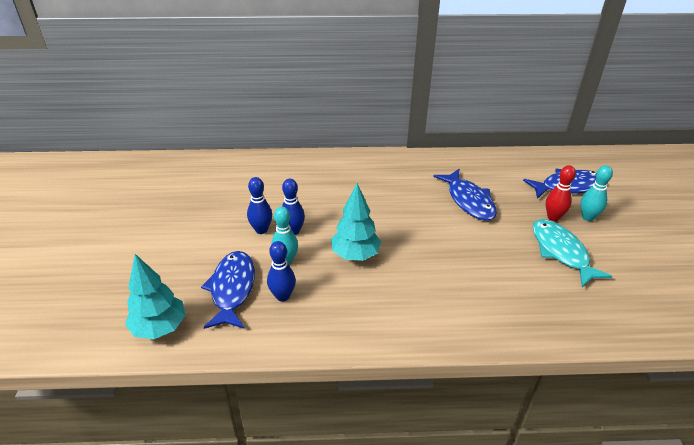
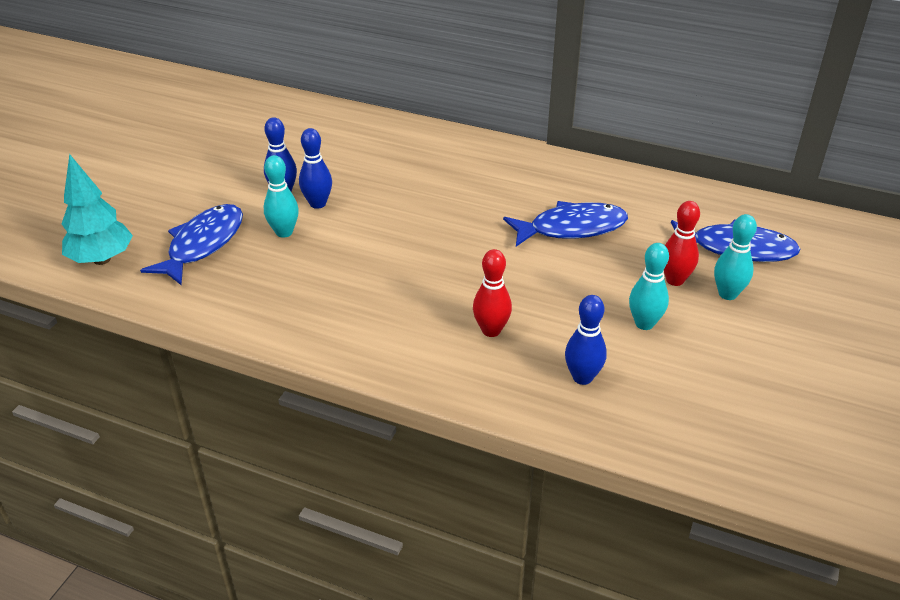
camera: 25 degrees right, 0 degrees up
blue bowling pin [267,241,296,301] -> blue bowling pin moved to [565,295,607,385]
turquoise tree [331,183,381,261] -> none
blue fish [433,169,497,221] -> blue fish turned 105 degrees counterclockwise [503,201,628,246]
turquoise fish [533,219,613,287] -> turquoise bowling pin [629,243,669,330]
none -> red bowling pin [473,249,512,337]

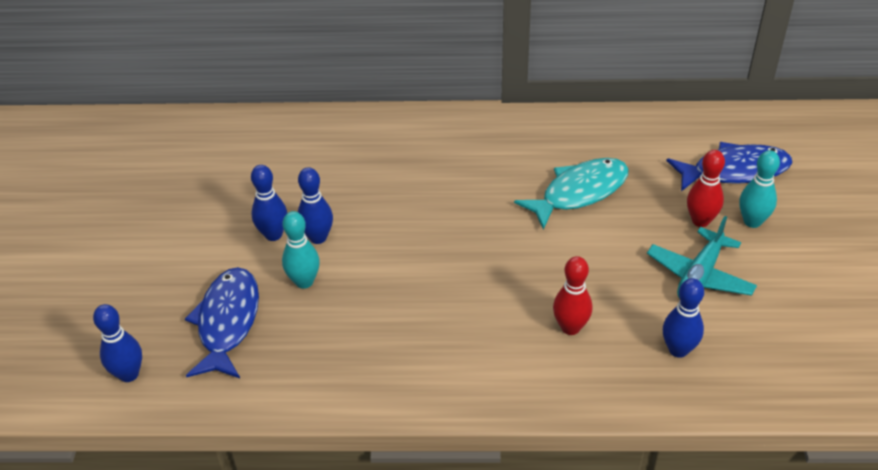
camera: 20 degrees left, 5 degrees up
turquoise tree [61,154,133,265] -> blue bowling pin [93,304,142,382]
blue fish [503,201,628,246] -> turquoise fish [514,158,629,230]
turquoise bowling pin [629,243,669,330] -> turquoise plane [647,216,757,299]

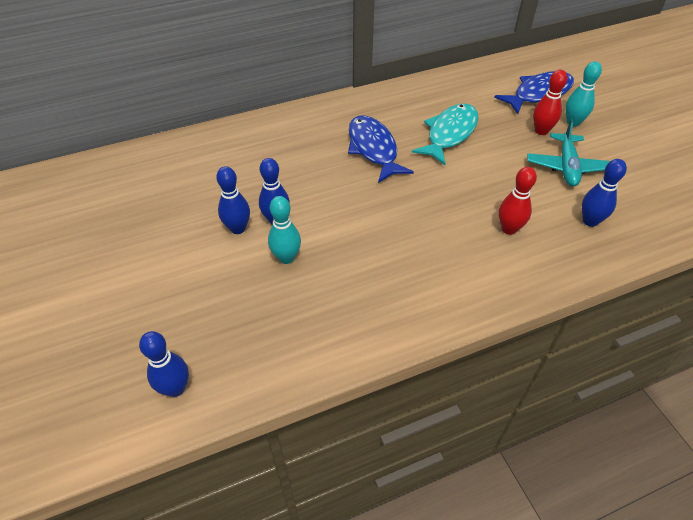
camera: 25 degrees left, 5 degrees up
blue fish [185,267,259,378] -> blue fish moved to [348,115,414,183]

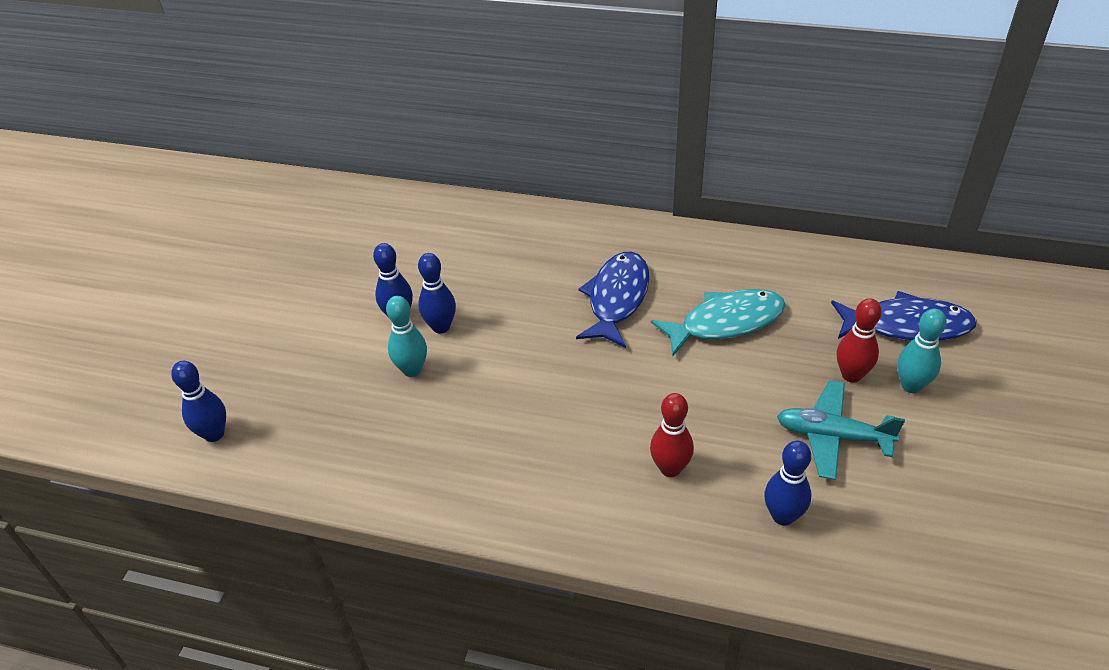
camera: 40 degrees right, 5 degrees down
turquoise plane [527,119,610,187] -> turquoise plane turned 60 degrees clockwise [777,380,905,480]

